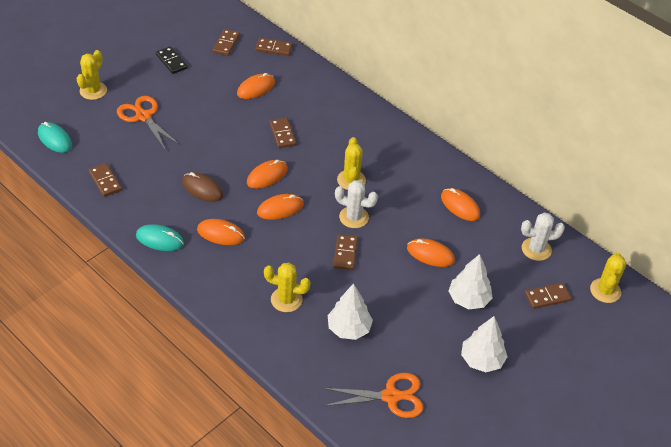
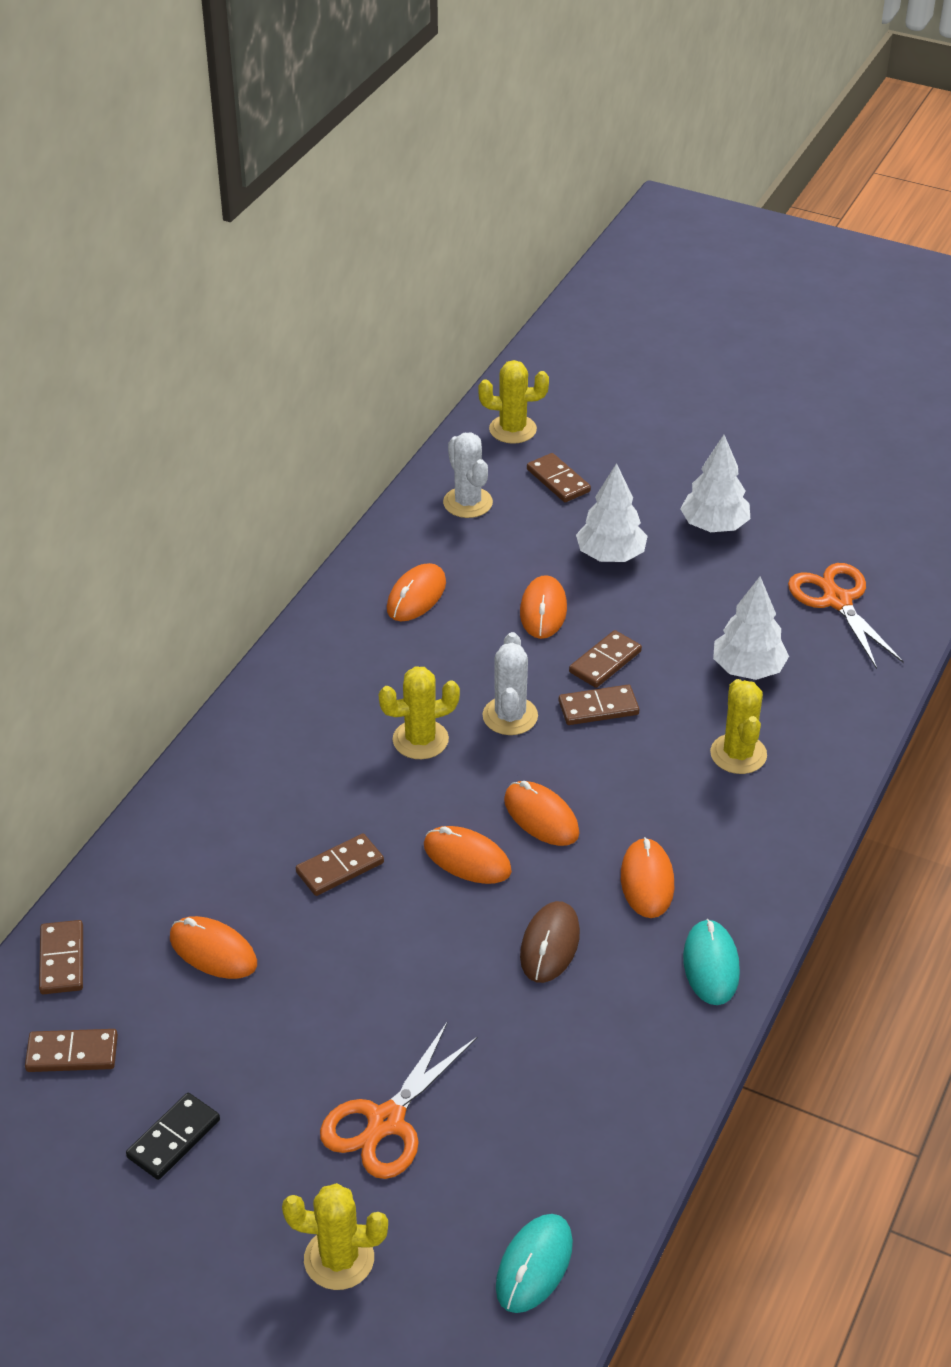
camera: 105 degrees left, 5 degrees down
brown domino [89,163,122,197] -> brown domino moved to [569,630,642,688]

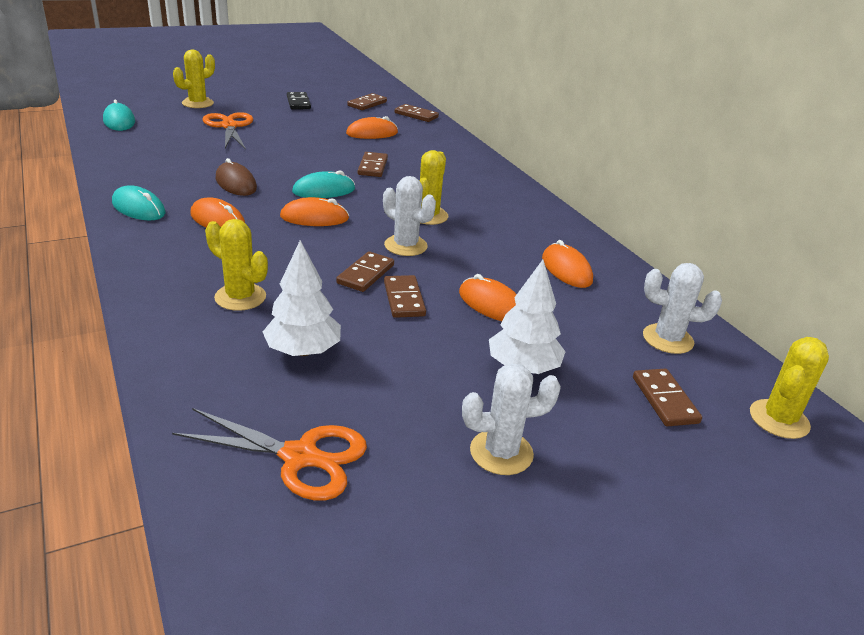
camera: 125 degrees right, 10 degrees down
orange mouse [424,826,512,884] -> turquoise mouse [292,170,355,198]
brown domino [527,453,591,502] -> brown domino turned 75 degrees clockwise [633,368,702,426]
white tree [680,435,750,532] -> white cactus [462,363,561,475]

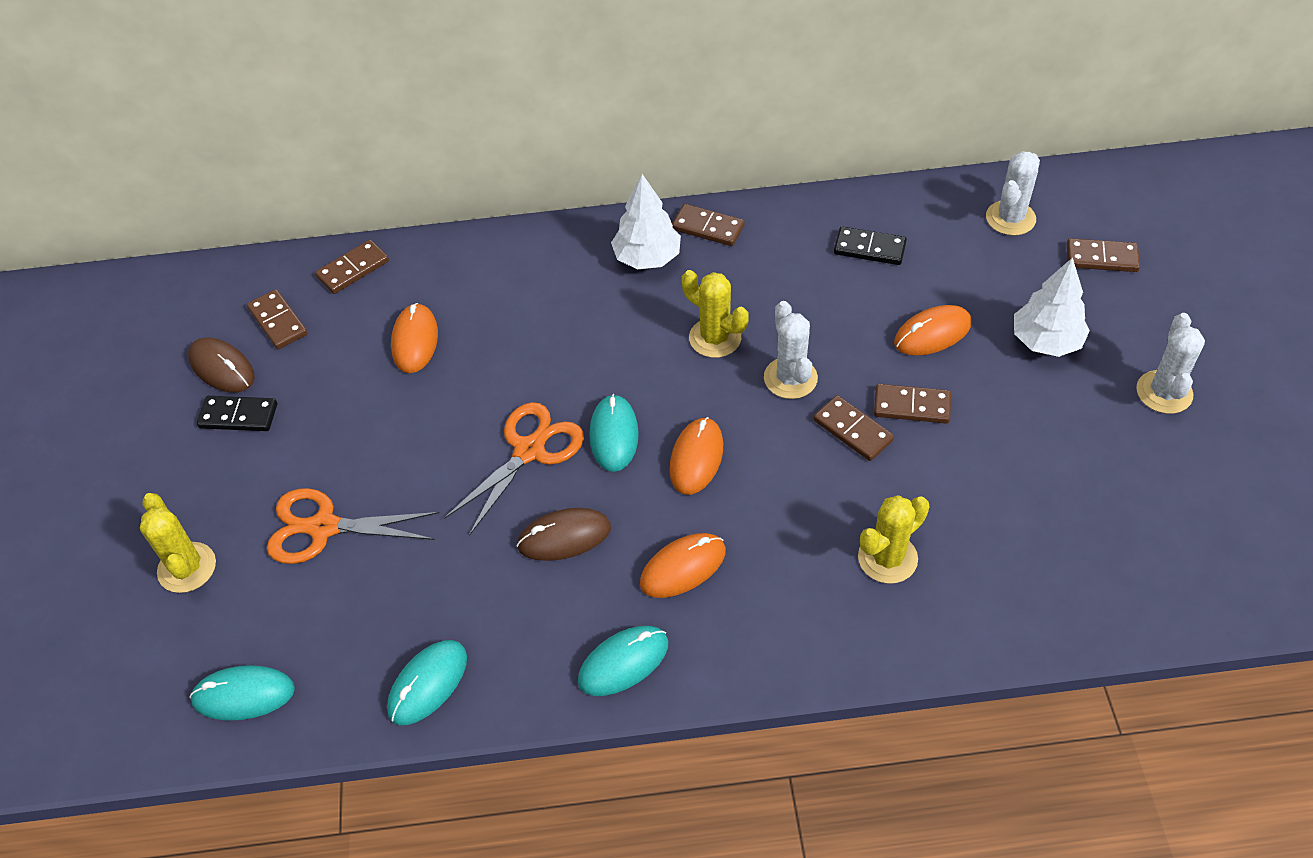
camera: 65 degrees left, 20 degrees up
orange scissors [172,408,367,500] -> orange scissors moved to [444,402,584,536]
white tree [263,240,341,356] -> white tree moved to [611,174,681,269]
brown domino [358,152,388,177] -> brown domino moved to [672,204,745,246]
white cactus [383,176,436,256] -> white cactus turned 75 degrees counterclockwise [764,301,818,399]
orange mouse [542,240,593,288] -> black domino [834,226,907,265]
yellow cactus [750,337,829,439] -> none
none -> brown mouse [188,337,255,393]
none -> turquoise mouse [387,640,467,725]

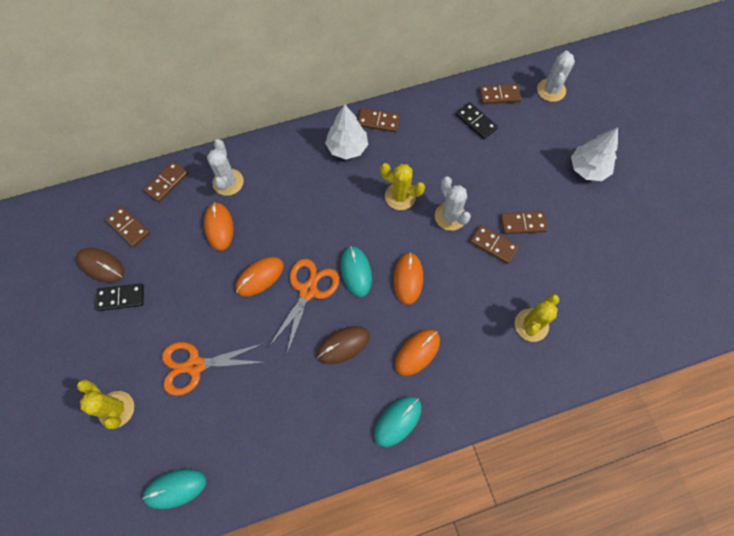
camera: 15 degrees left, 15 degrees up
turquoise mouse [387,640,467,725] -> none
black domino [834,226,907,265] -> black domino turned 45 degrees clockwise [456,102,498,140]
orange mouse [894,305,972,356] -> orange mouse moved to [236,257,284,297]
brown domino [1067,238,1140,272] -> brown domino moved to [479,84,522,104]
white cactus [1136,313,1205,414] -> white cactus moved to [207,139,244,196]

